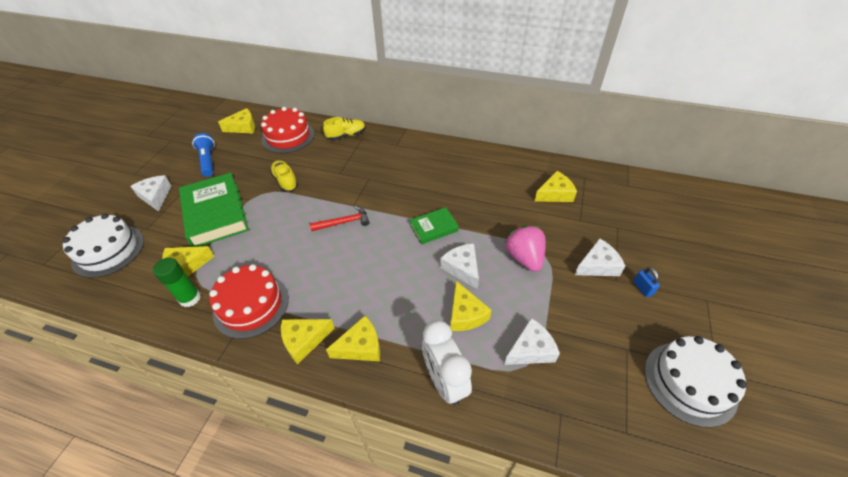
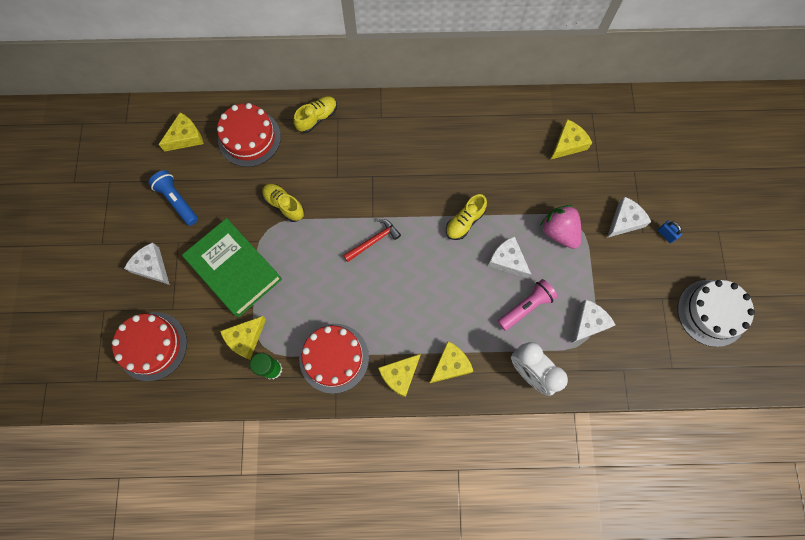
camera: 20 degrees left, 25 degrees up
white cake [62,213,144,278] -> red cake [112,312,187,381]
green book [410,207,459,245] -> yellow shoe [446,194,487,240]
yellow cheese [450,281,491,331] -> pink flashlight [498,279,557,331]

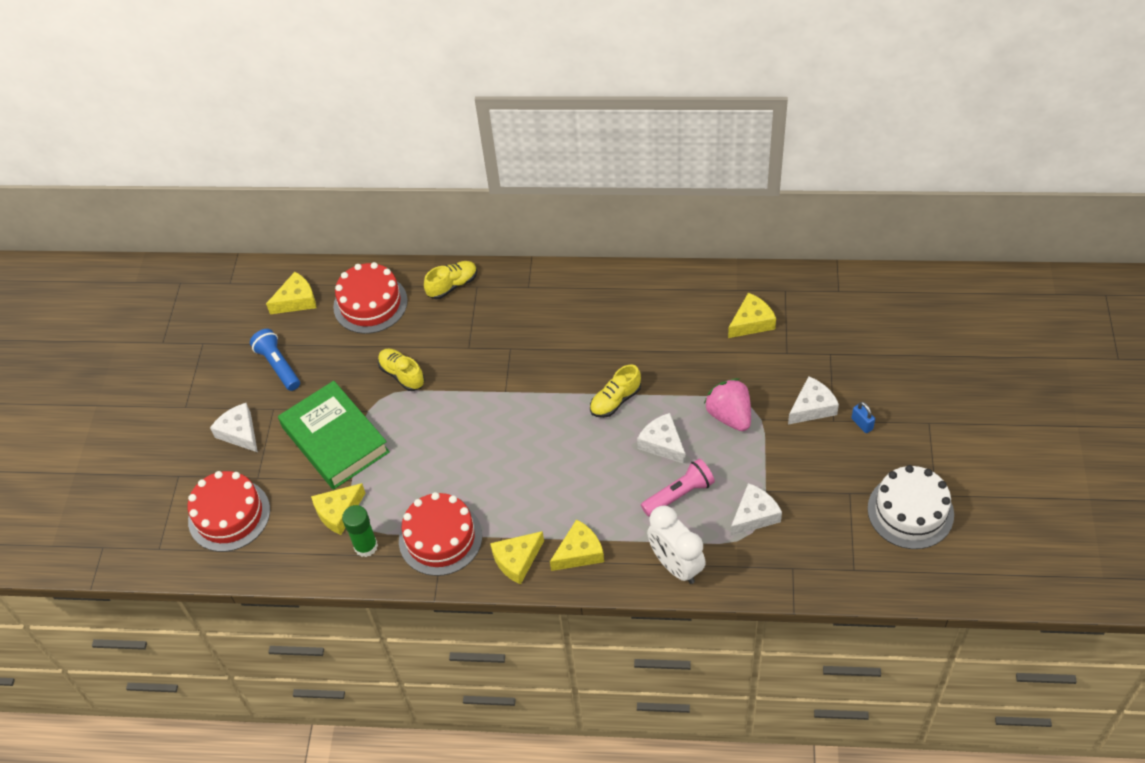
camera: 10 degrees right, 20 degrees down
red hammer [343,219,401,262] -> none

